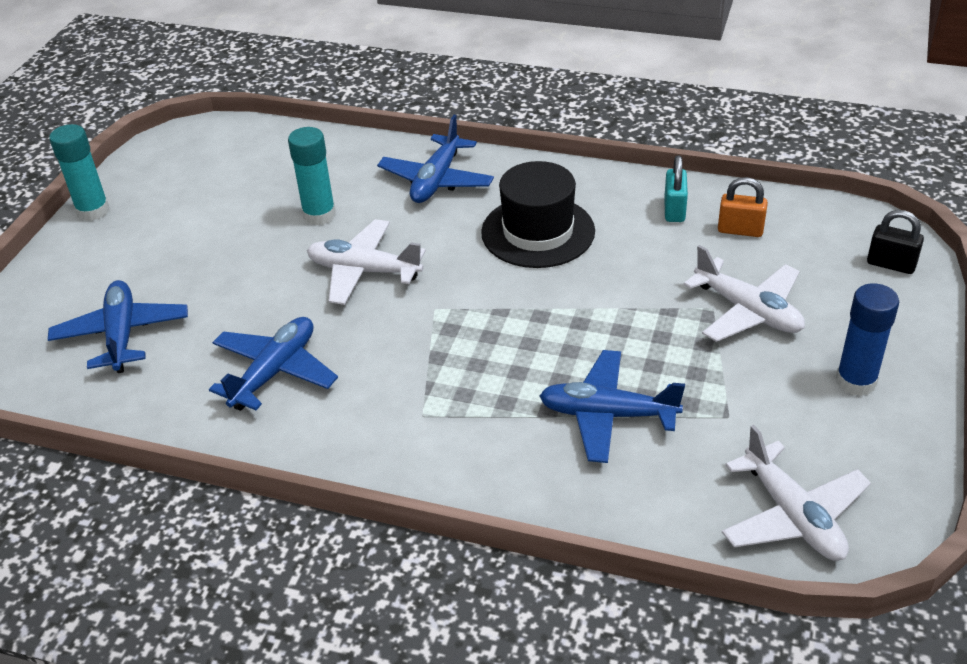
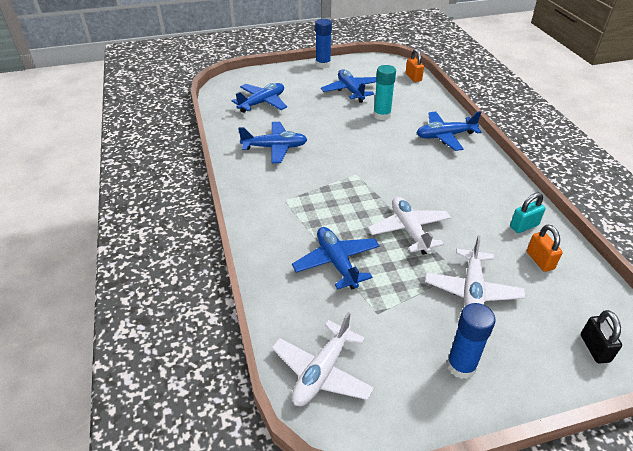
camera: 55 degrees right, 0 degrees up
turquoise glue stick [49,124,110,221] -> blue glue stick [315,19,332,68]
white plane [307,219,426,305] -> white plane moved to [368,197,451,255]
black hat [481,161,595,268] -> none
none -> blue plane [321,69,377,103]
none -> orange padlock [406,49,424,82]

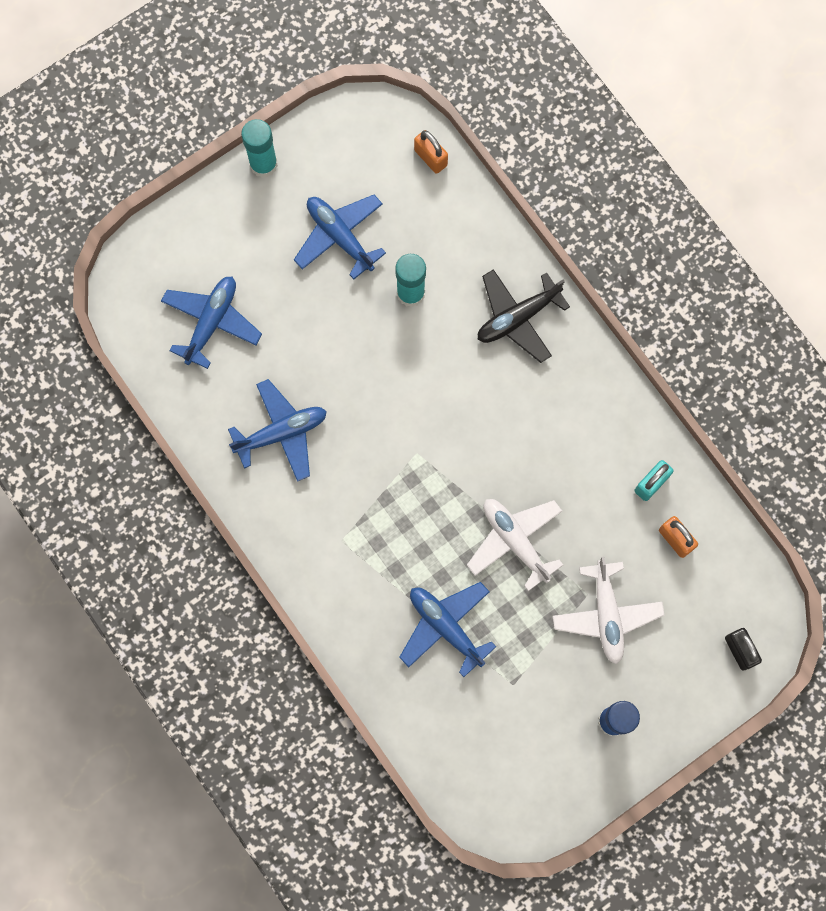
camera: 20 degrees left, 35 degrees up
white plane [272,312,374,406] -> none
blue glue stick [315,19,332,68] -> turquoise glue stick [241,119,278,178]
blue plane [417,111,482,151] -> black plane [478,269,570,363]

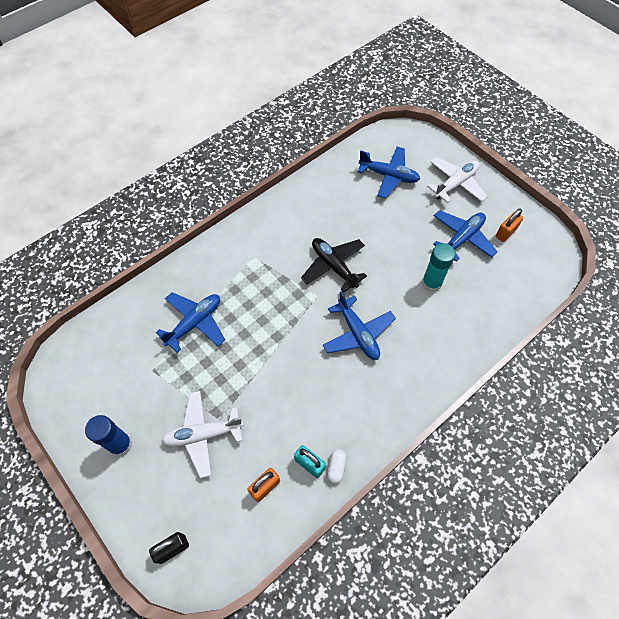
camera: 85 degrees right, 15 degrees down
blue plane [228,379,327,482] -> blue plane moved to [323,291,396,360]
turquoise glue stick [241,119,278,178] -> none
orange padlock [414,130,448,174] -> orange padlock moved to [495,208,523,242]
white plane [467,499,563,591] -> white plane moved to [427,157,488,203]
black plane [478,269,570,363] -> black plane moved to [301,238,367,293]
none -> white capsule [327,449,346,484]

